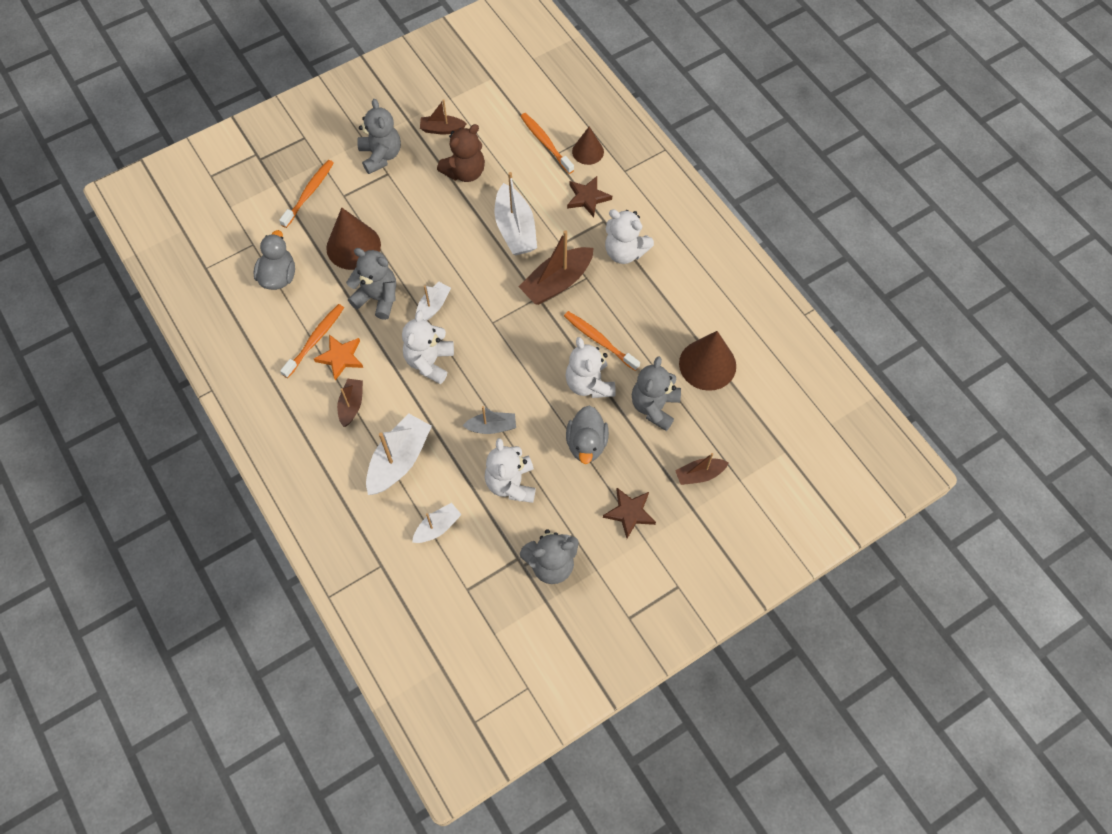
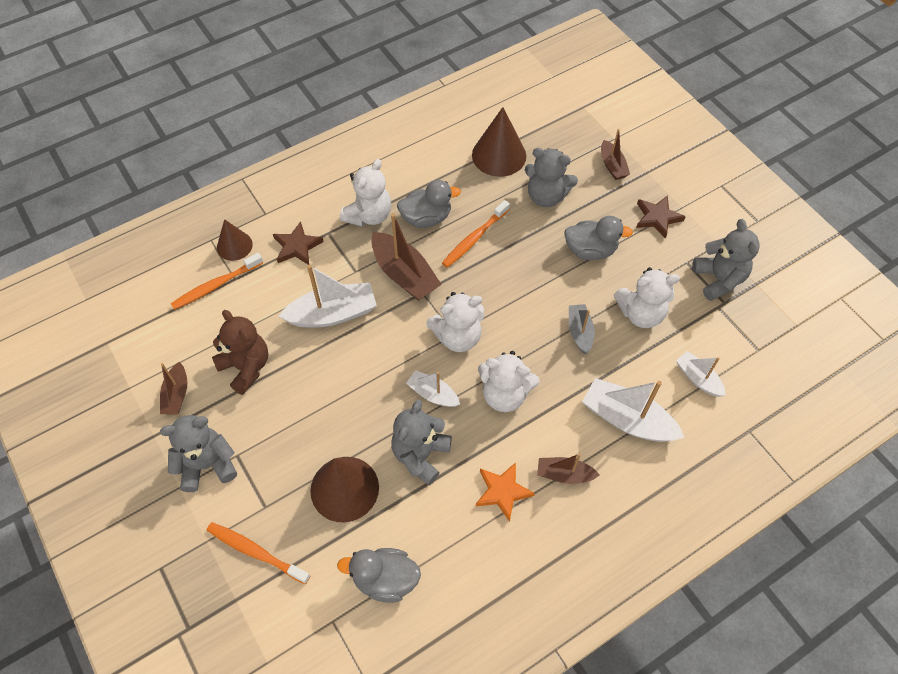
camera: 90 degrees left, 5 degrees down
orange toothbrush [280,304,344,378] -> none
white teddy bear [565,337,616,398] -> white teddy bear moved to [426,292,484,352]
none -> grey duck [397,180,461,228]

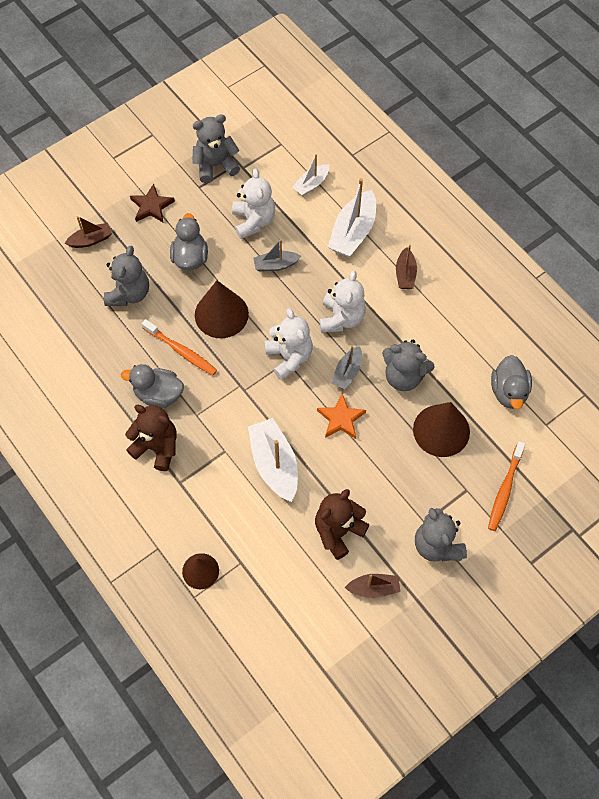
camera: 95 degrees left, 5 degrees up
orange toothbrush [171,253,263,310] -> none
brown star [273,221,324,265] -> none
white teddy bear [340,159,391,227] -> brown teddy bear [125,405,176,471]
brown boat [371,213,442,301] -> none
grey duck [397,180,461,228] -> grey duck turned 60 degrees counterclockwise [121,364,184,408]
white boat [406,370,460,407] -> grey boat [331,346,362,389]
brown cone [472,107,526,177] -> brown cone moved to [195,280,249,338]
orange star [476,462,535,522] -> orange star moved to [317,394,366,439]

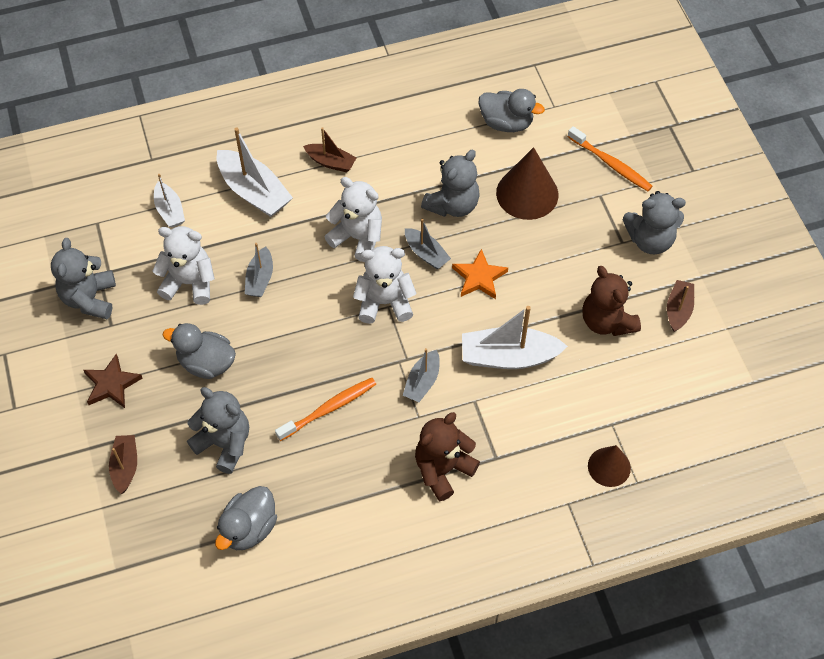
camera: 70 degrees left, 5 degrees down
grey duck [121,364,184,408] -> grey duck moved to [215,486,277,550]
brown cone [195,280,249,338] -> none
none -> grey boat [403,348,440,402]

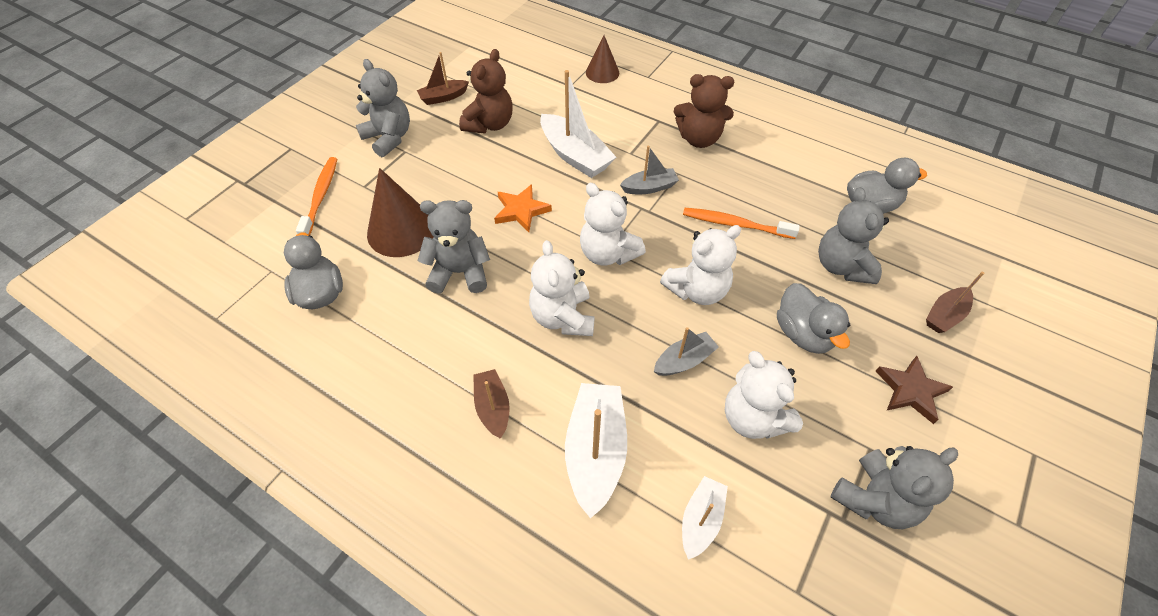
camera: 130 degrees left, 5 degrees down
grey boat [405,219,451,269] -> none
none -> white teddy bear [660,225,741,305]

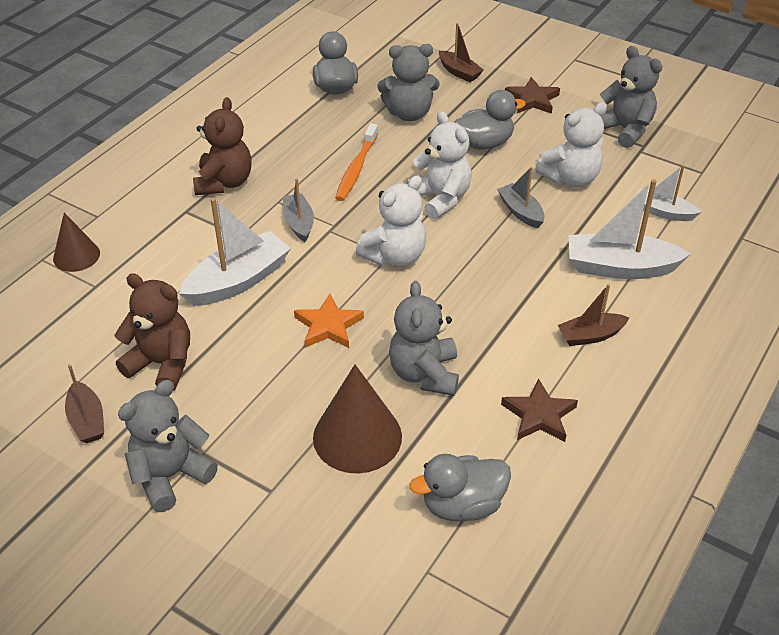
camera: 90 degrees left, 10 degrees down
orange toothbrush [296,157,337,235] -> none
white teddy bear [529,240,594,336] -> none
none -> brown star [501,378,578,442]

